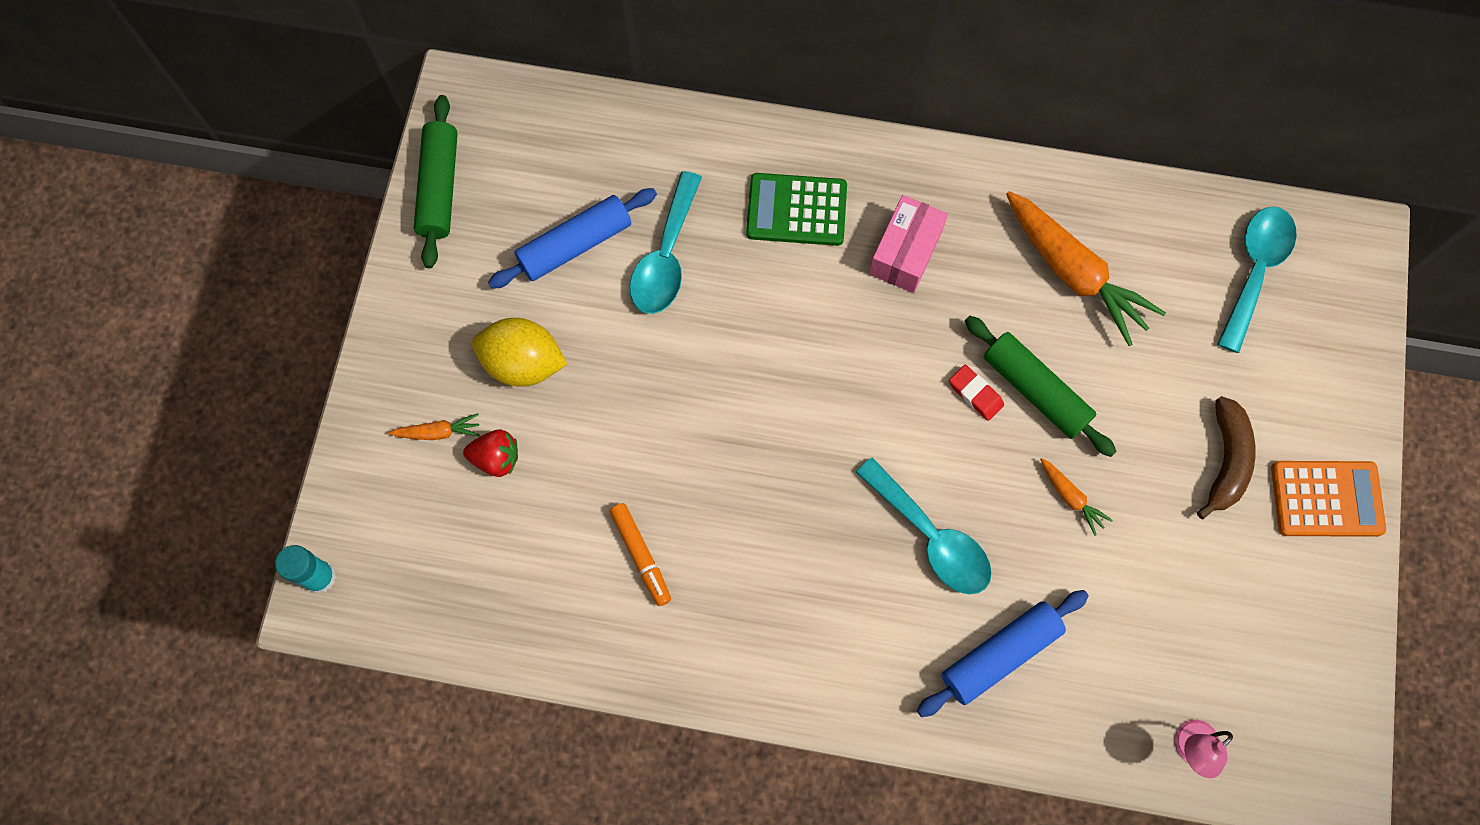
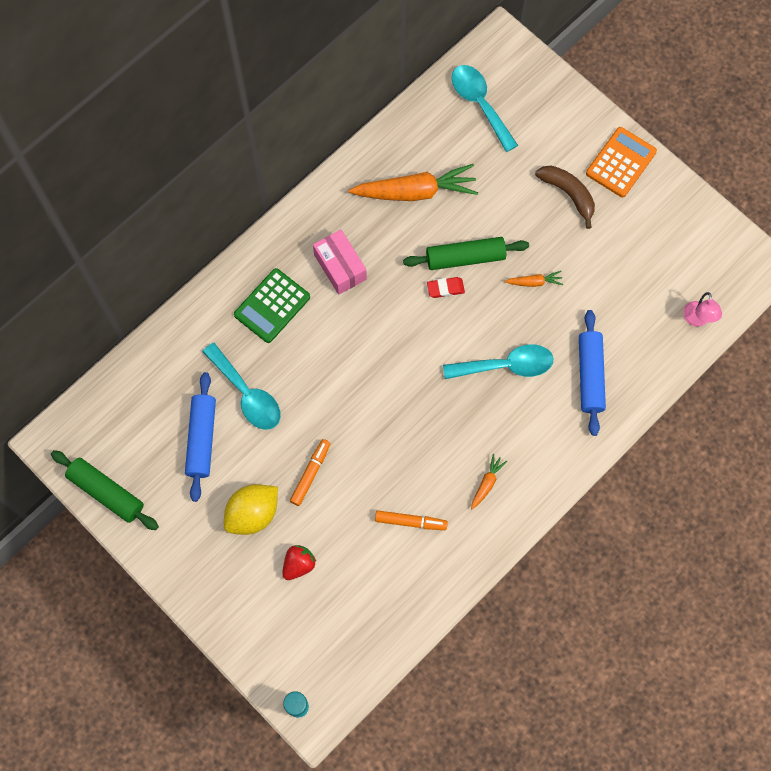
camera: 55 degrees left, 0 degrees up
orange carrot [388,413,480,440] -> orange carrot moved to [471,454,507,509]
none -> orange marker [290,439,331,506]

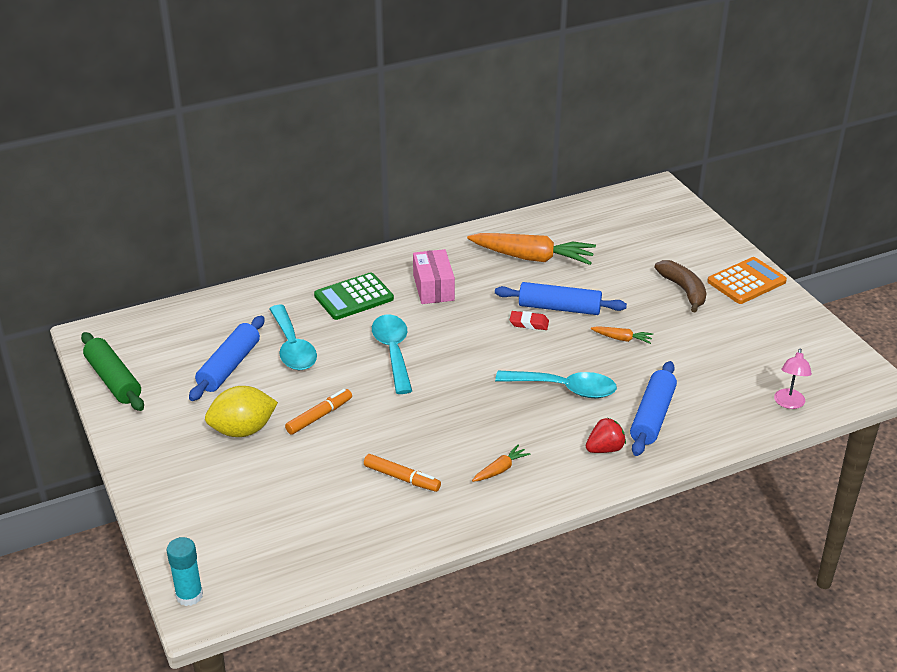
camera: 20 degrees right, 35 degrees down
red strawberry [283,545,316,580] -> red strawberry moved to [586,418,626,453]
green rolling pin [403,237,529,270] -> blue rolling pin [495,282,627,315]
turquoise spoon [452,65,518,152] -> turquoise spoon moved to [372,315,412,394]

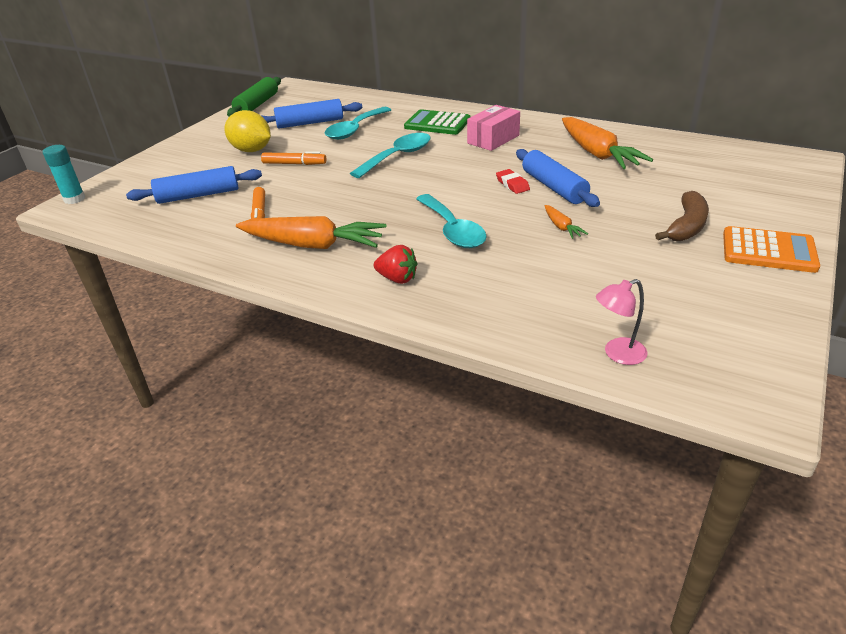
camera: 55 degrees right, 0 degrees up
orange carrot [472,445,531,482] -> orange carrot [236,216,386,249], size x2.24
blue rolling pin [630,361,677,456] -> blue rolling pin moved to [126,166,262,204]

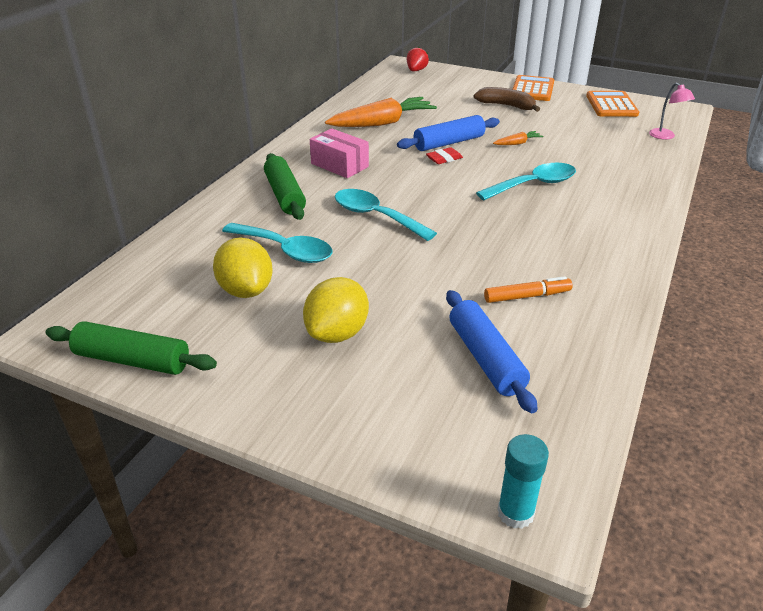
camera: 95 degrees left, 0 degrees up
orange carrot [236,216,386,249] -> none
orange marker [261,151,327,165] -> none
blue rolling pin [262,99,362,128] -> yellow lemon [213,237,273,298]
red strawberry [374,245,418,284] -> red strawberry moved to [407,47,429,71]
green calculator [404,109,470,135] -> green rolling pin [264,153,306,220]
none -> orange calculator [586,91,639,117]

